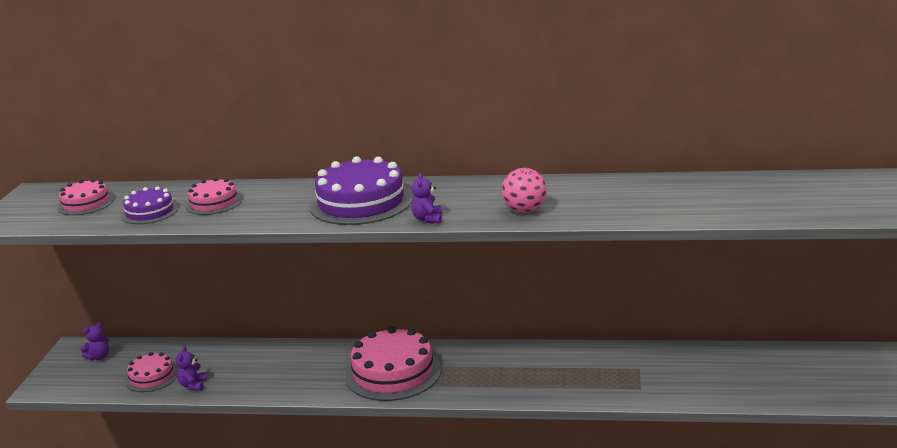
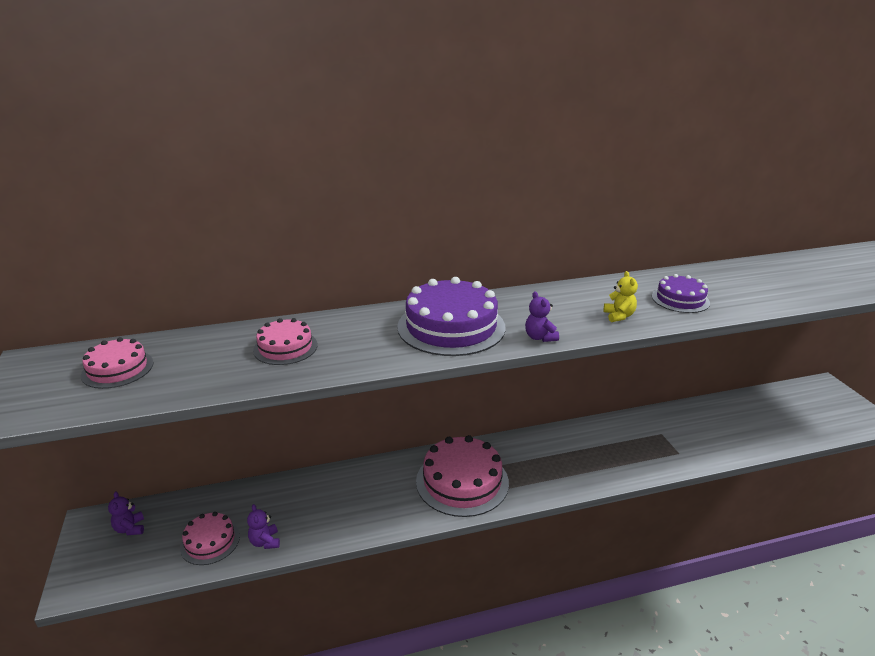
camera: 25 degrees left, 5 degrees up
purple teddy bear [81,322,109,361] -> purple teddy bear turned 135 degrees clockwise [108,491,144,535]
purple cake [121,186,178,224] -> purple cake moved to [652,274,710,313]
pink ball [502,168,547,213] -> yellow teddy bear [603,271,638,322]

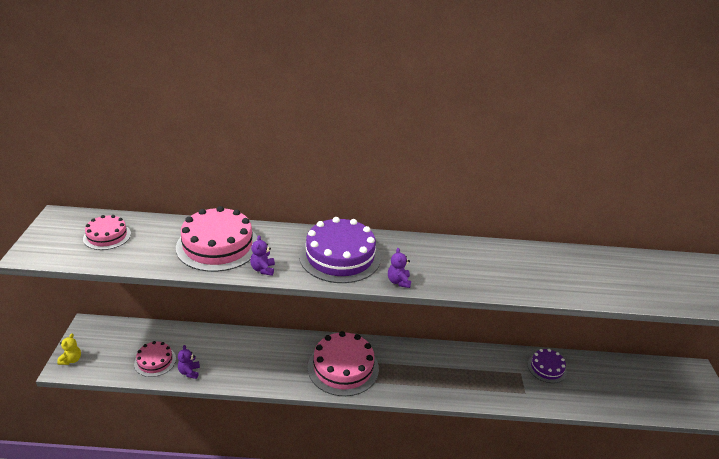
camera: 15 degrees right, 5 degrees up
purple teddy bear [108,491,144,535] -> purple teddy bear moved to [250,235,275,276]
pink cake [253,318,318,365] -> pink cake [176,206,257,272], size x1.81
yellow teddy bear [603,271,638,322] -> yellow teddy bear moved to [57,333,81,365]
purple cake [652,274,710,313] -> purple cake moved to [528,349,567,383]

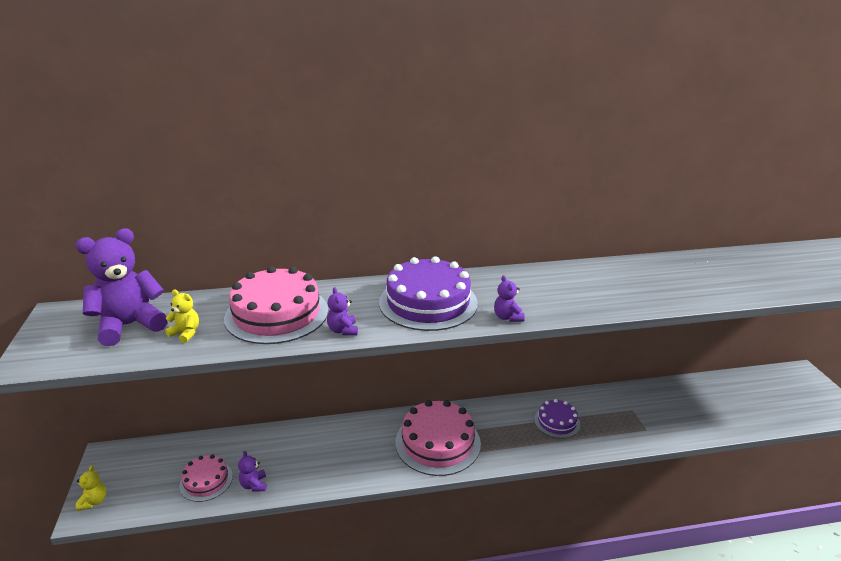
camera: 10 degrees left, 5 degrees down
pink cake [83,215,131,250] -> purple teddy bear [76,228,168,346]
purple cake [528,349,567,383] -> purple cake moved to [534,399,580,438]
none -> yellow teddy bear [165,289,199,343]

